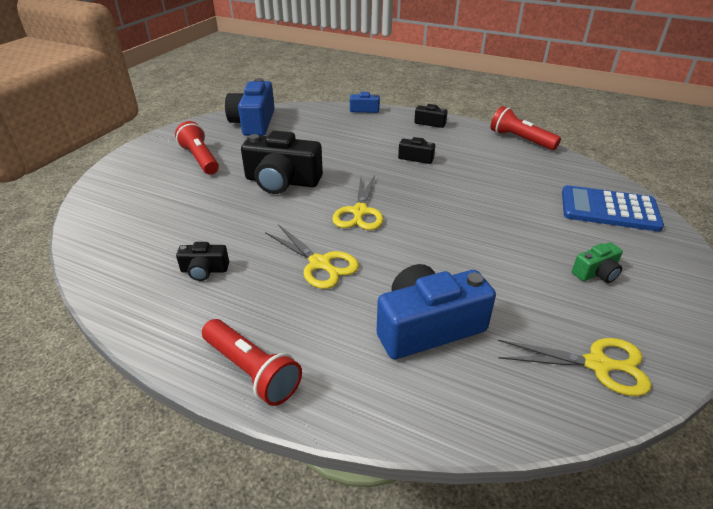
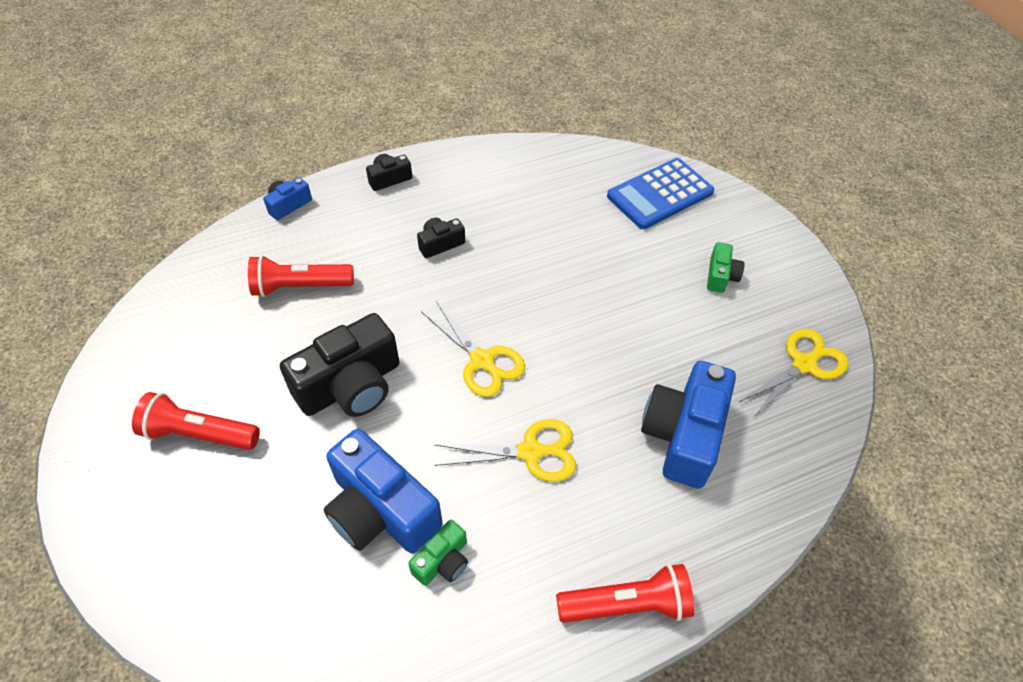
camera: 50 degrees left, 15 degrees up
black camera [176,242,229,281] -> green camera [408,520,468,586]
blue camera [225,78,275,136] -> blue camera moved to [323,429,443,554]
red flashlight [491,106,561,150] -> red flashlight moved to [248,255,354,297]

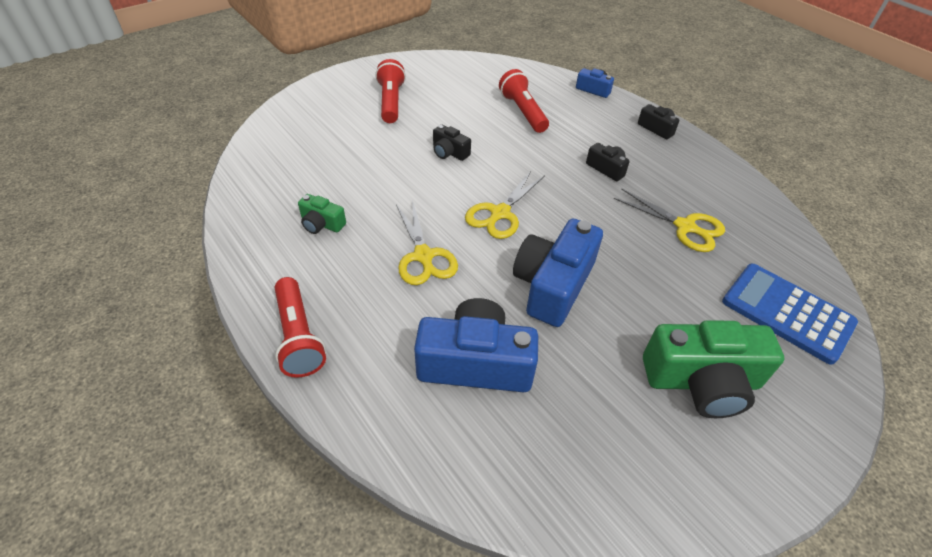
camera: 75 degrees right, 5 degrees down
black camera [280,313,399,417] -> black camera [433,125,471,161], size x0.49
blue camera [323,429,443,554] -> blue camera moved to [513,218,603,327]
green camera [707,242,744,293] -> green camera [643,320,784,418], size x2.04
yellow scissors [739,329,848,417] -> yellow scissors moved to [613,189,725,252]

